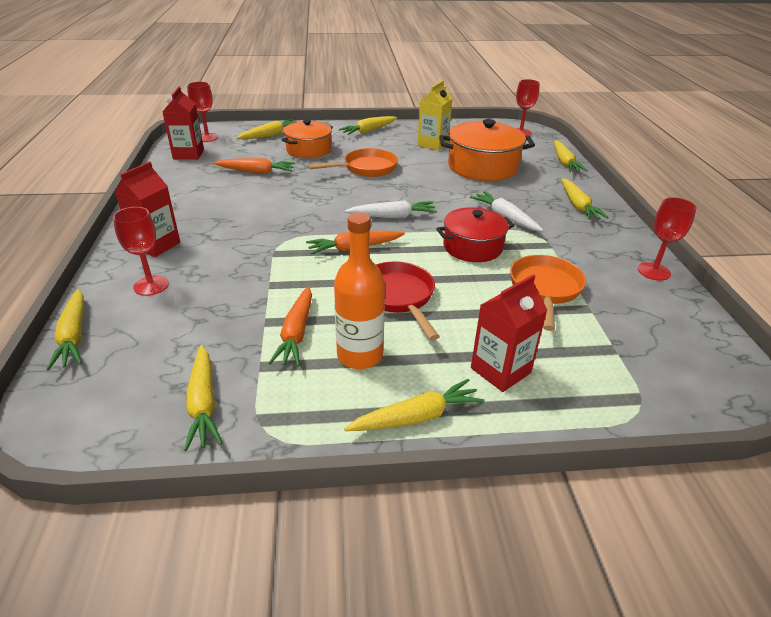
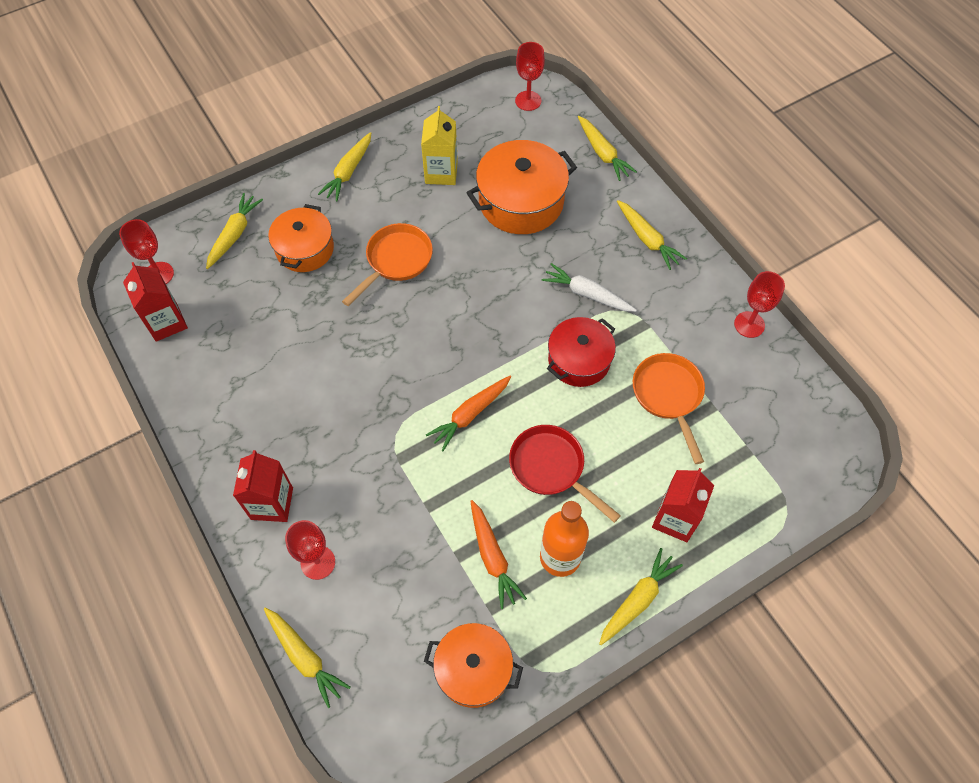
camera: 25 degrees left, 25 degrees up
yellow carrot [184,345,223,451] -> orange pot [424,623,523,708]
orange carrot [214,158,295,174] -> none
white carrot [345,200,437,218] -> none

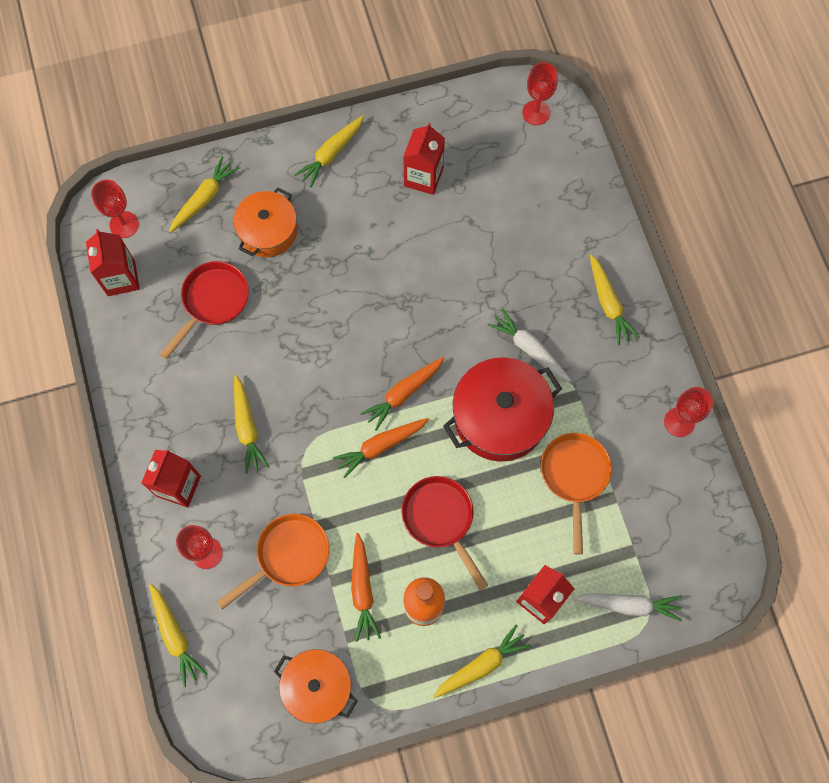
camera: 15 degrees right, 10 degrees up
orange pan [342,223,433,306] -> orange pan moved to [217,514,329,610]
yellow carton [421,106,458,185] -> red carton [403,123,445,195]
orange pot [467,140,577,234] -> none
red pot [547,317,616,387] -> red pot [443,357,562,461], size x1.50
yellow carrot [578,116,637,181] -> yellow carrot moved to [234,375,269,474]
none -> red pan [160,261,249,359]
none -> orange carrot [360,357,444,431]
none -> white carrot [574,594,682,621]

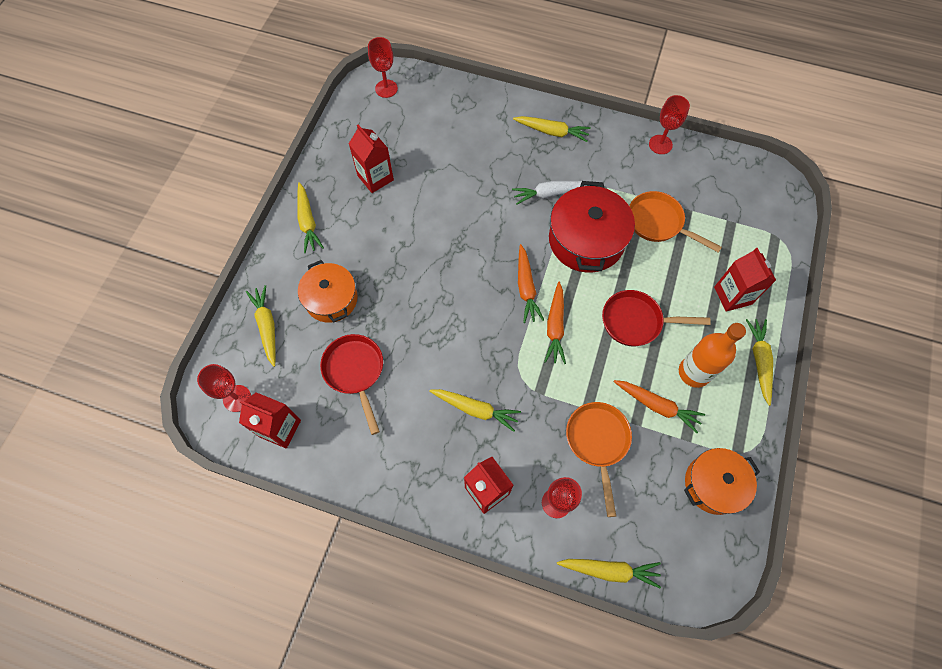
camera: 55 degrees left, 5 degrees down
white carrot [574,594,682,621] -> none

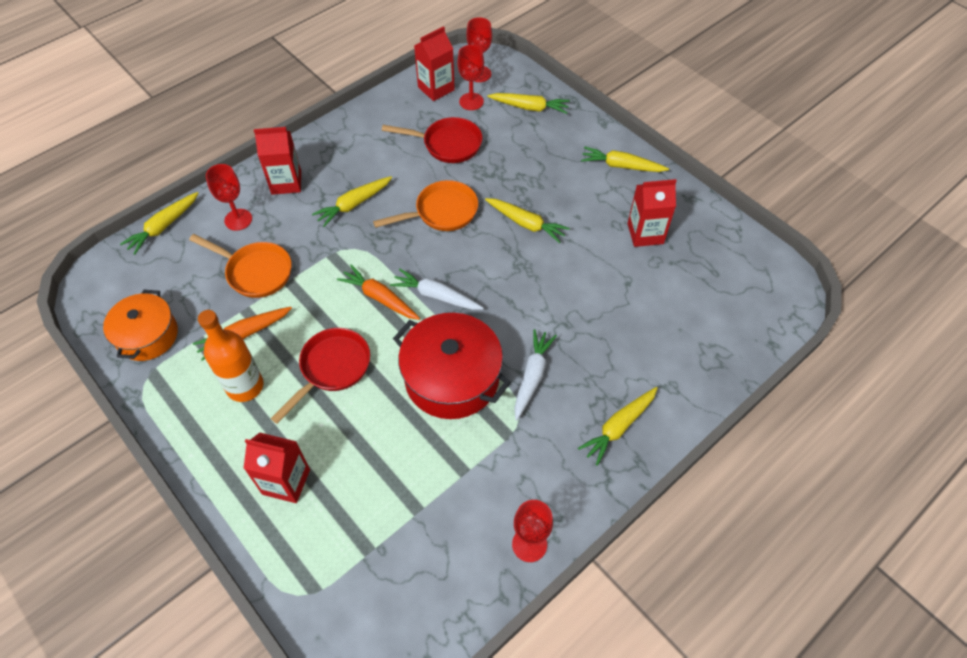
camera: 120 degrees right, 10 degrees down
orange pot [298,260,358,323] -> none
red goblet [368,37,398,98] -> red goblet moved to [458,45,484,110]
orange carrot [518,244,544,323] -> white carrot [390,269,484,310]
orange pan [629,191,722,253] -> orange pan moved to [373,180,478,231]
yellow carrot [746,319,773,406] -> yellow carrot moved to [485,198,570,243]

